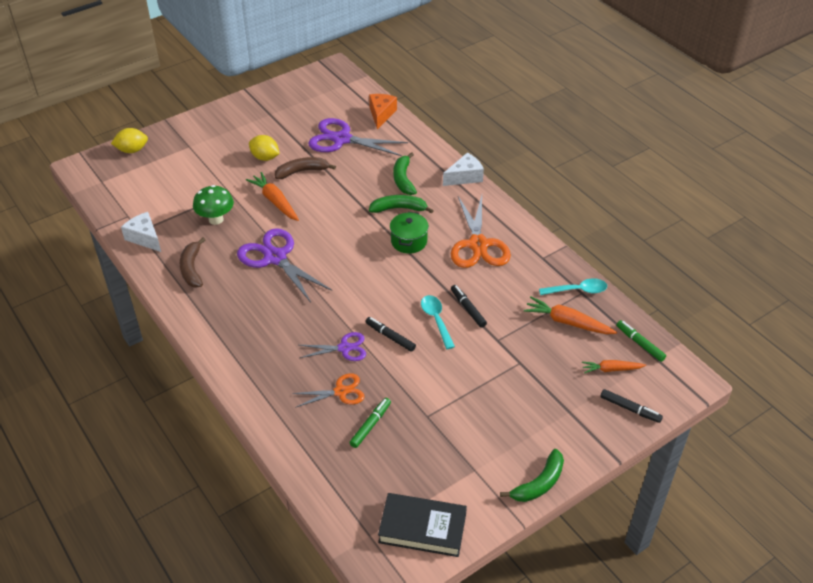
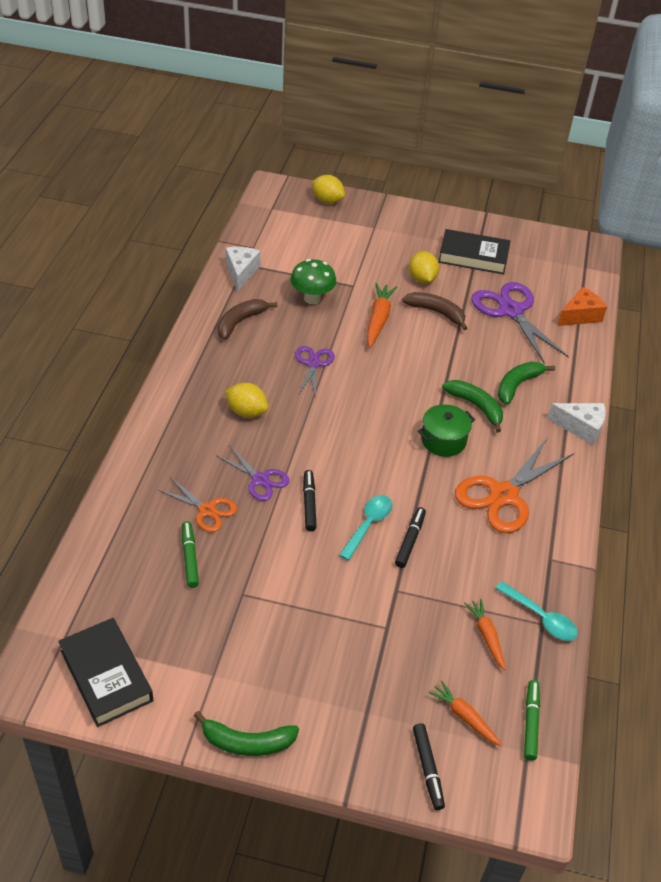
camera: 45 degrees right, 0 degrees up
purple scissors [237,228,332,302] -> purple scissors [295,346,335,396], size x0.57
green marker [350,398,391,448] -> green marker turned 90 degrees counterclockwise [182,521,199,588]
orange carrot [524,297,617,334] -> orange carrot [464,599,506,670], size x0.65
none -> yellow lemon [225,383,269,418]
none -> black book [438,229,510,274]

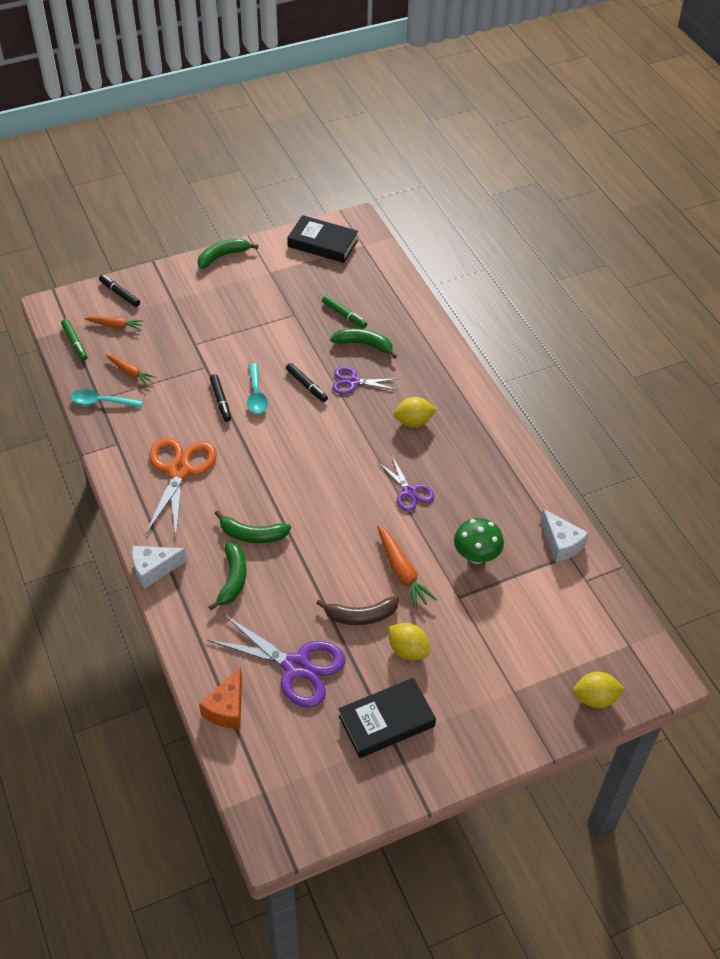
camera: 145 degrees right, 5 degrees up
orange scissors [157,477,237,532] -> green banana [330,328,397,359]
brown banana [218,299,277,340] -> none
green pot [418,404,475,457] -> none

